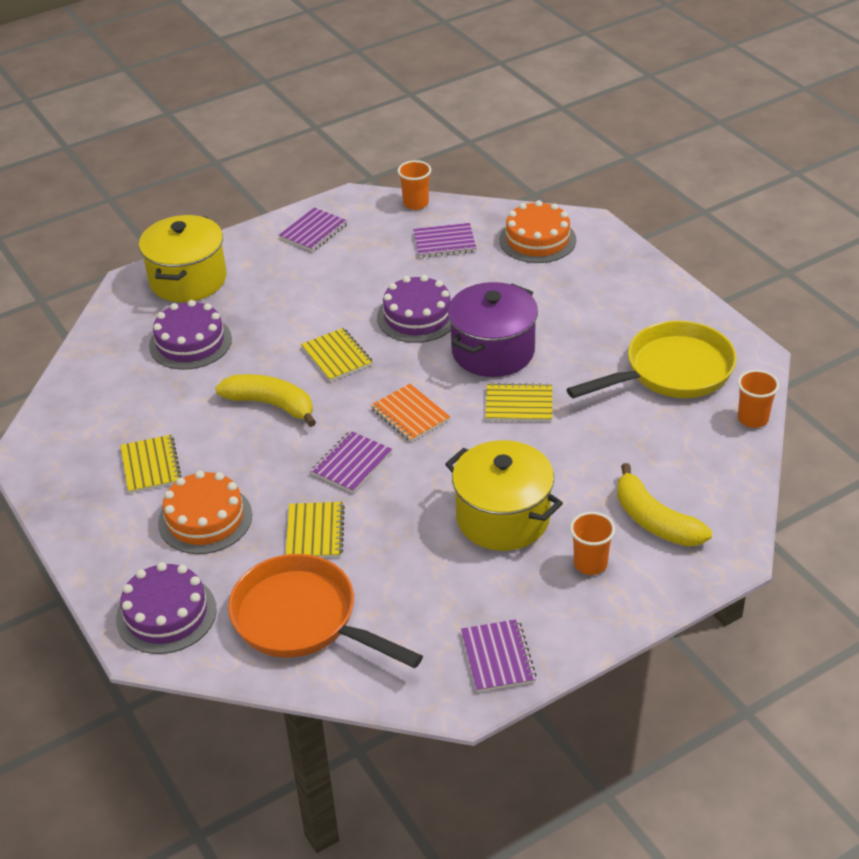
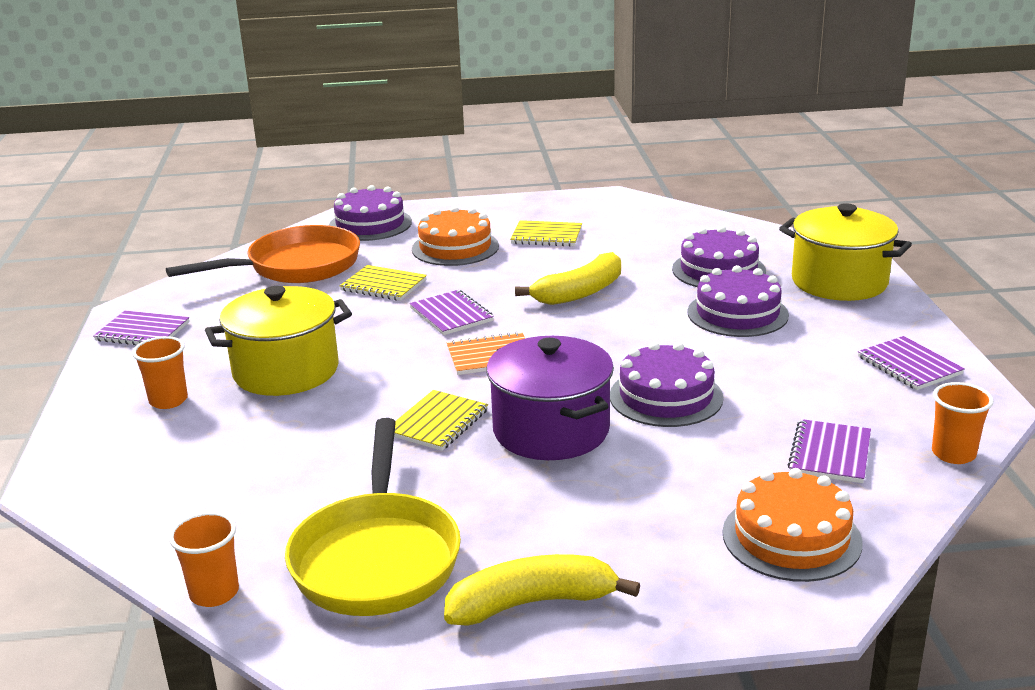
camera: 115 degrees right, 15 degrees down
yellow notebook [301,328,373,382] -> none
yellow banana [617,463,712,546] -> yellow banana moved to [444,554,640,626]
none -> purple cake [687,265,789,337]

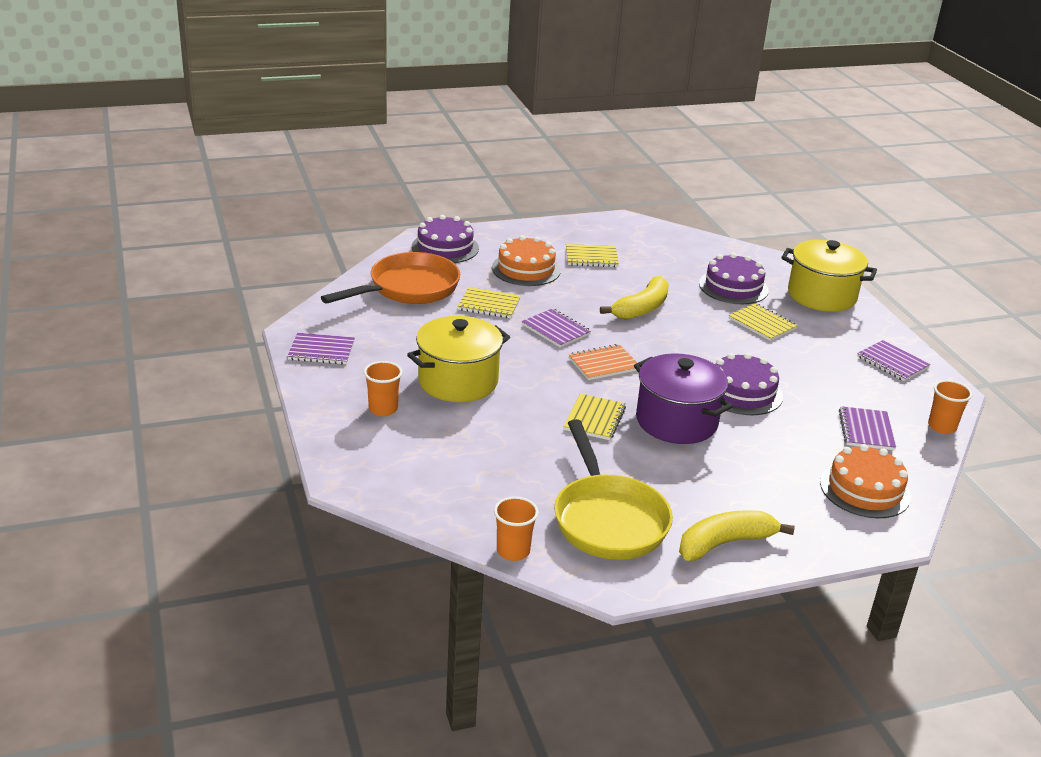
camera: 15 degrees left, 5 degrees up
purple cake [687,265,789,337] -> yellow notebook [729,303,798,341]

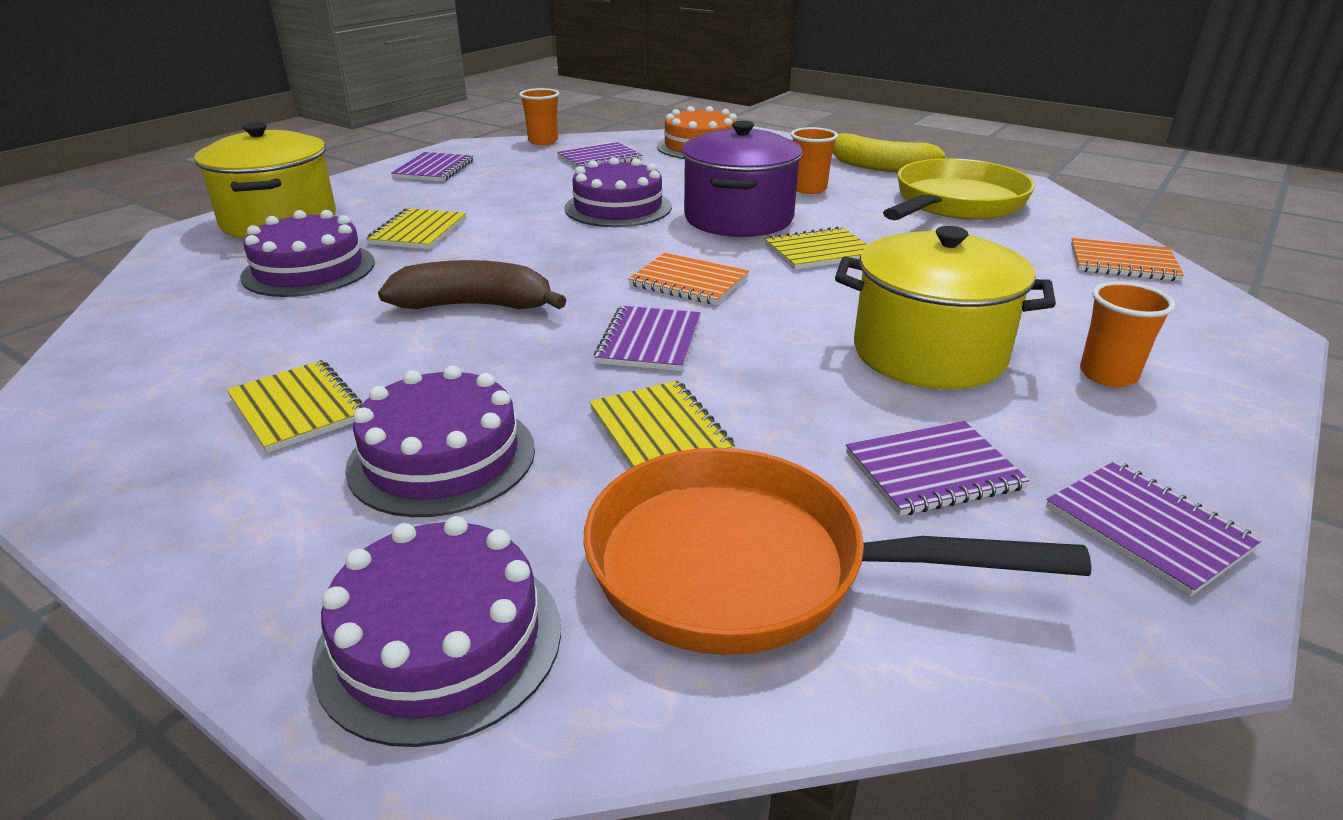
camera: 125 degrees left, 0 degrees up
orange cake [492,235,561,286] -> purple cake [345,366,535,517]
orange cup [494,496,539,561] -> orange cup moved to [791,127,838,194]
yellow banana [600,276,669,319] -> brown banana [378,260,567,309]
none -> purple notebook [846,421,1029,516]
none -> orange notebook [1071,238,1184,281]

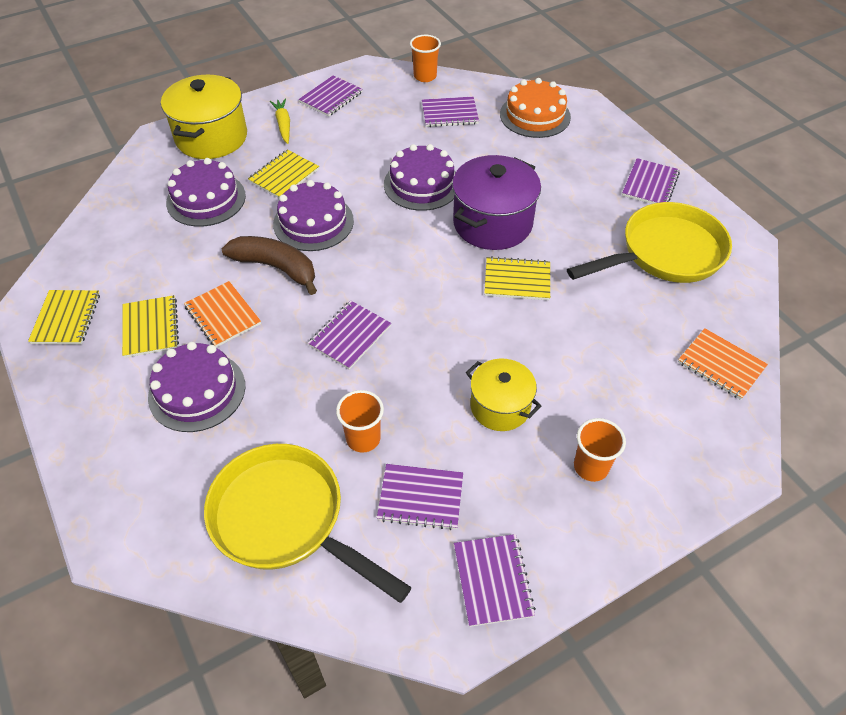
camera: 25 degrees right, 20 degrees up
purple cake [312,516,561,747] -> purple cake moved to [273,180,354,251]
orange pan [584,448,1091,655] -> yellow pan [204,444,412,603]
yellow notebook [589,381,735,468] -> yellow notebook moved to [28,290,100,345]
orange notebook [628,253,749,305] -> orange notebook moved to [184,281,261,347]
orange cup [791,127,838,194] -> orange cup moved to [336,390,384,453]
yellow banana [832,133,945,172] -> purple notebook [622,158,680,204]
yellow pot [835,226,1056,389] -> yellow pot [466,358,541,431], size x0.63
none -> yellow carrot [270,99,290,144]

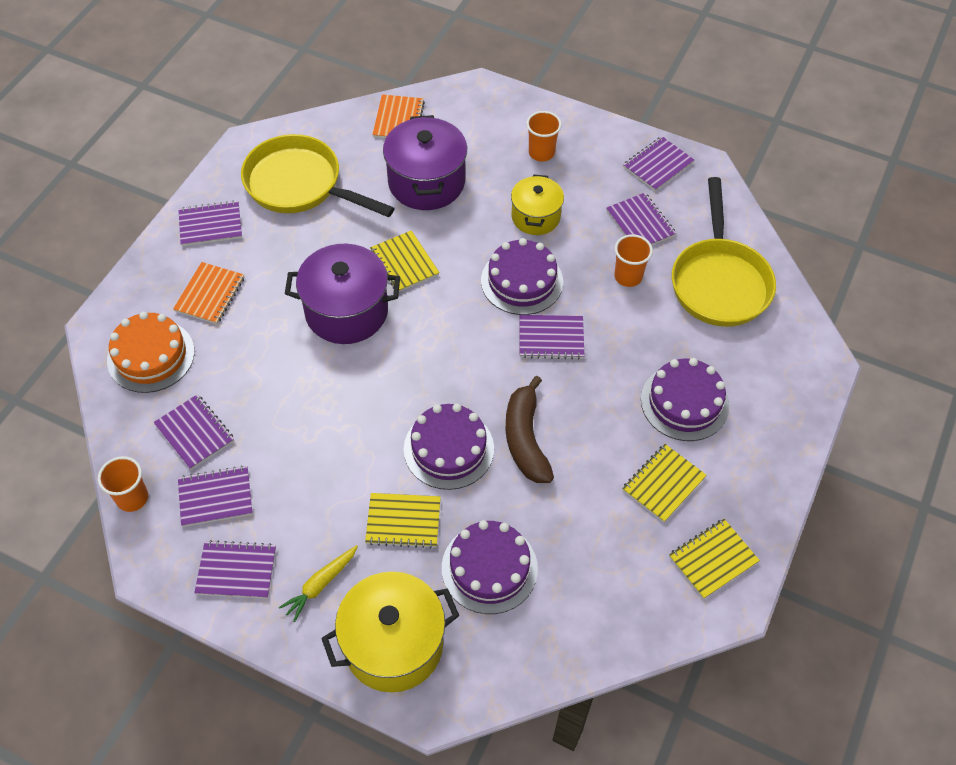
camera: 125 degrees left, 5 degrees up
orange notebook [184,281,261,347] -> orange notebook moved to [173,262,244,324]
purple cake [384,144,456,211] -> purple cake moved to [481,238,563,315]
none -> purple notebook [178,465,253,527]
none -> purple pot [383,115,467,210]

